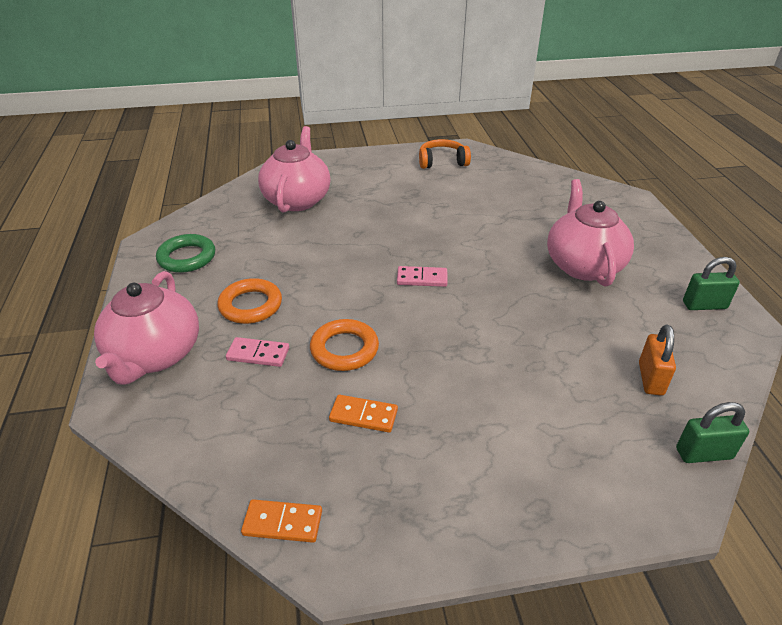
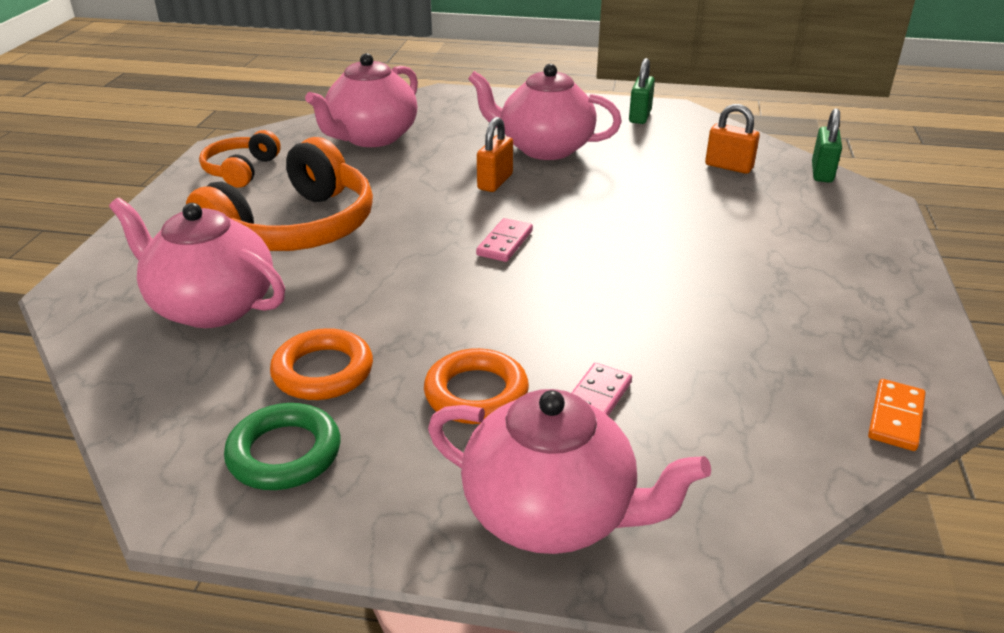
camera: 70 degrees left, 5 degrees down
orange ring [310,319,379,371] -> orange ring moved to [270,328,373,400]
orange domino [329,395,398,433] -> none
none -> orange headphones [186,137,373,251]
none -> pink teapot [305,53,418,147]
none -> orange padlock [477,117,513,192]

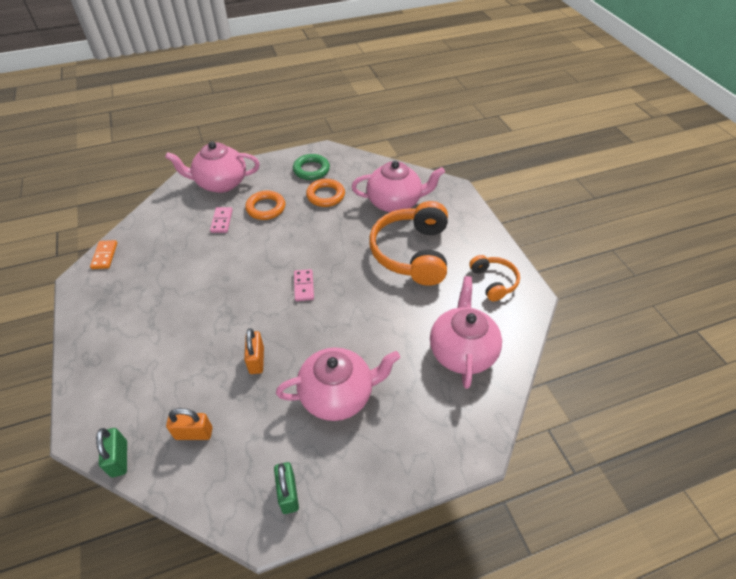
camera: 150 degrees right, 15 degrees up
orange padlock [477,117,513,192] -> orange padlock moved to [244,328,264,374]

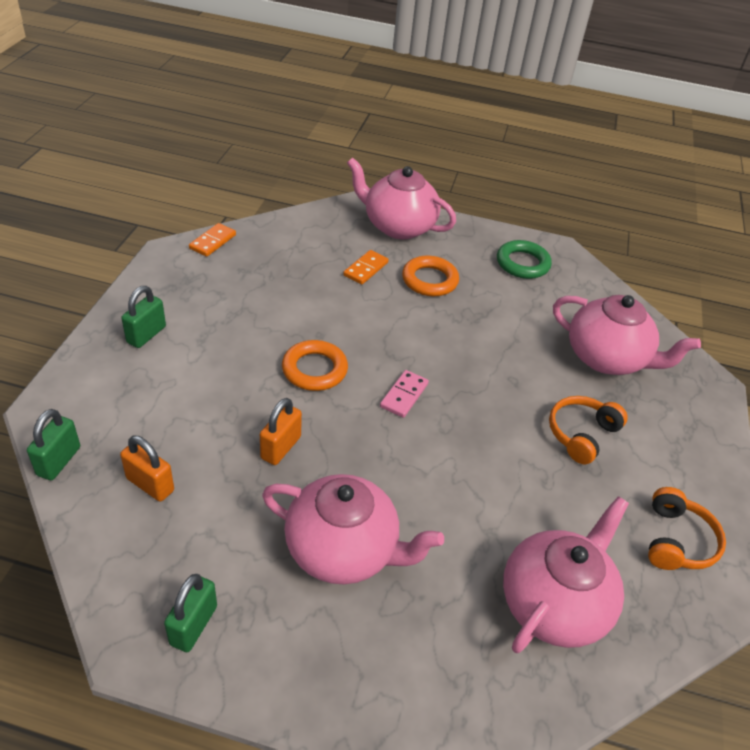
camera: 30 degrees right, 5 degrees down
pink domino [210,207,233,233] -> orange domino [343,250,389,284]
orange ring [306,179,345,207] -> orange ring moved to [282,340,348,391]
orange headphones [369,201,448,286] -> orange headphones [549,396,628,464], size x0.53
none -> green padlock [121,286,166,348]

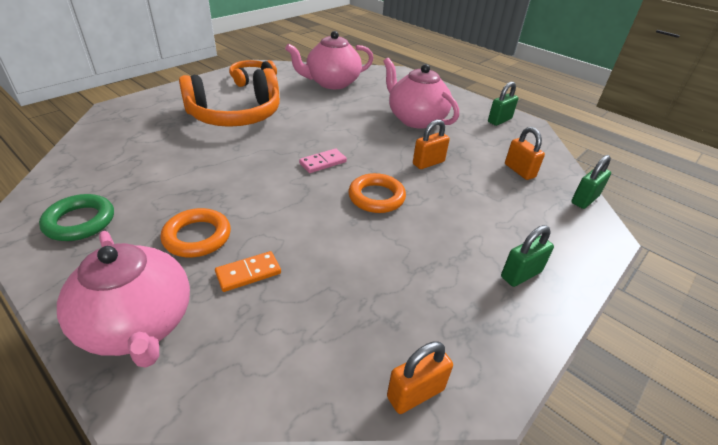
camera: 150 degrees left, 5 degrees down
orange domino [189,223,236,257] -> orange padlock [387,341,453,414]
orange headphones [549,396,628,464] -> orange headphones [179,68,280,127], size x1.90
pink teapot [553,295,701,375] -> none

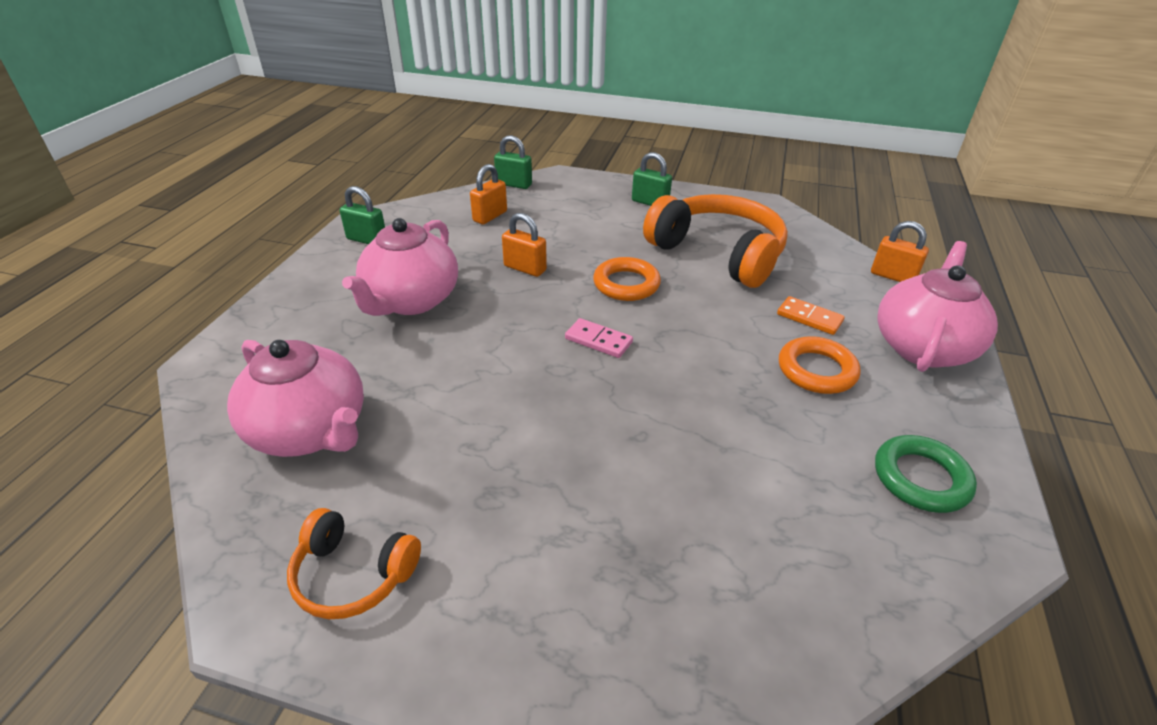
camera: 115 degrees left, 0 degrees up
orange headphones [179,68,280,127] -> orange headphones moved to [643,194,788,288]
orange padlock [387,341,453,414] -> orange padlock moved to [871,221,929,282]

